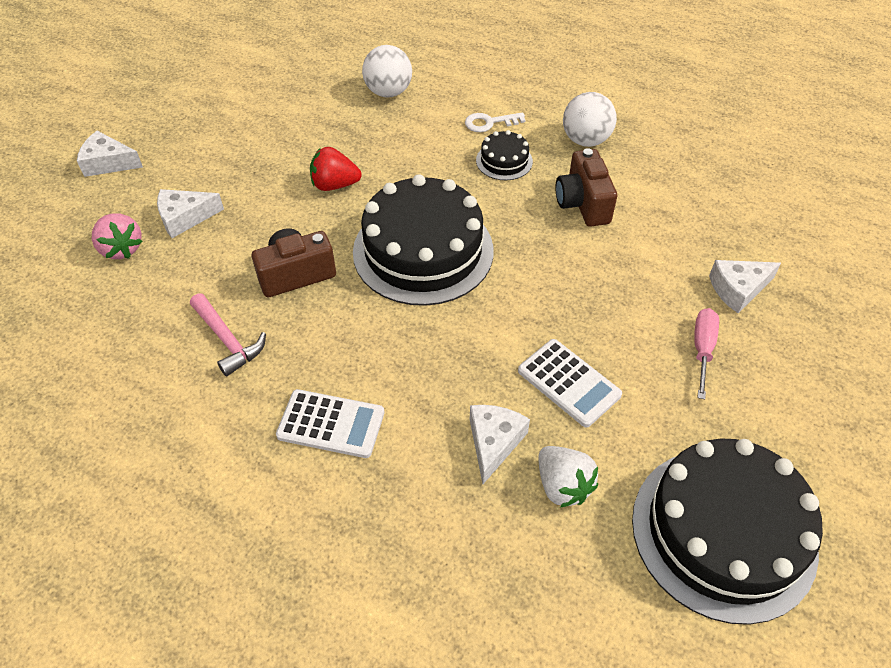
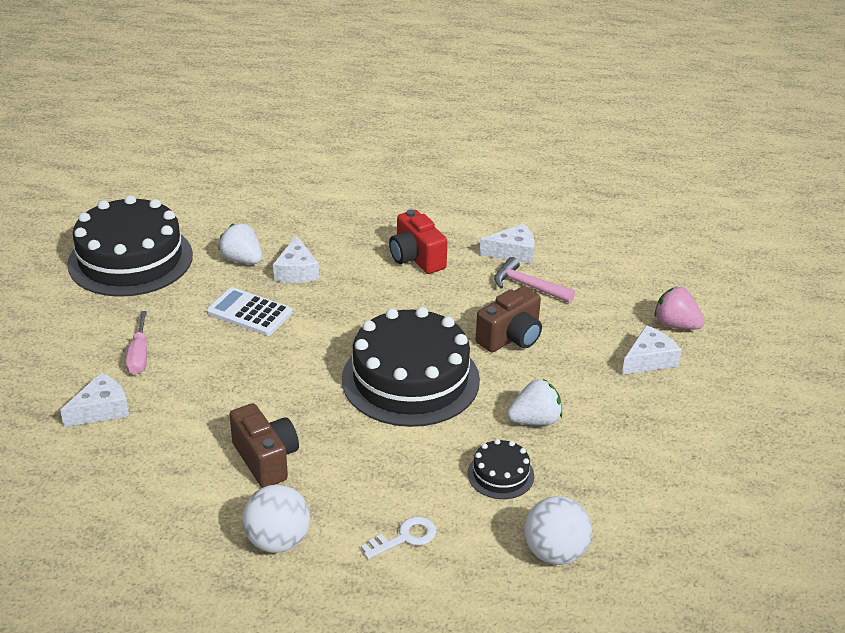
camera: 160 degrees right, 15 degrees down
white cheese [77,131,143,177] -> white cheese moved to [480,223,534,264]
white calculator [276,389,384,458] -> red camera [389,209,448,274]
red strawberry [310,147,362,191] -> white strawberry [507,379,562,425]
black cake [476,130,533,180] -> black cake moved to [467,439,534,499]

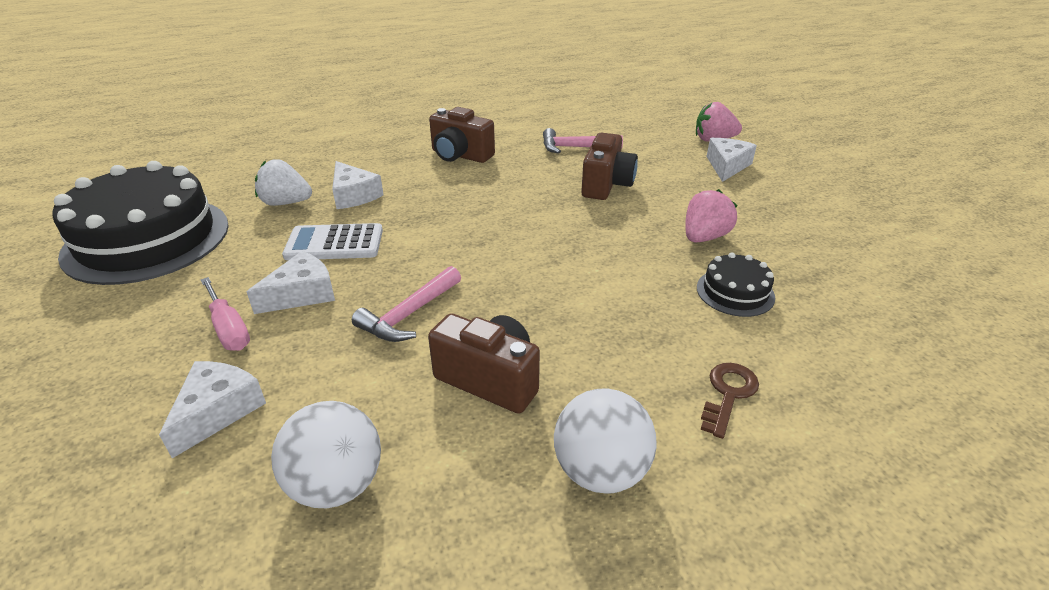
camera: 30 degrees left, 0 degrees up
black cake [342,307,480,427] -> none
white key [361,516,436,559] -> brown key [700,363,759,439]
red camera [389,209,448,274] -> brown camera [429,107,495,163]
white cheese [480,223,534,264] -> white cheese moved to [246,251,335,314]
white strawberry [507,379,562,425] -> pink strawberry [685,189,737,242]
white ball [524,496,592,565] -> white ball moved to [271,401,381,508]
none -> pink hammer [352,266,461,342]

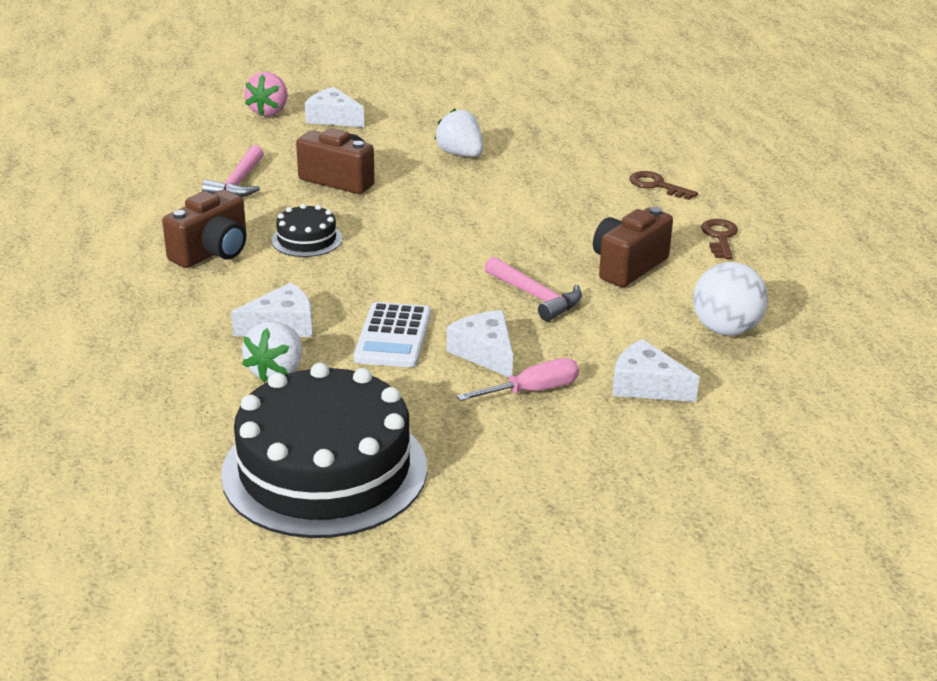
camera: 80 degrees left, 5 degrees down
white ball [554,388,657,494] -> brown key [701,219,738,259]
pink strawberry [685,189,737,242] -> white strawberry [435,109,483,157]
black cake [697,252,775,317] -> black cake moved to [271,204,342,257]

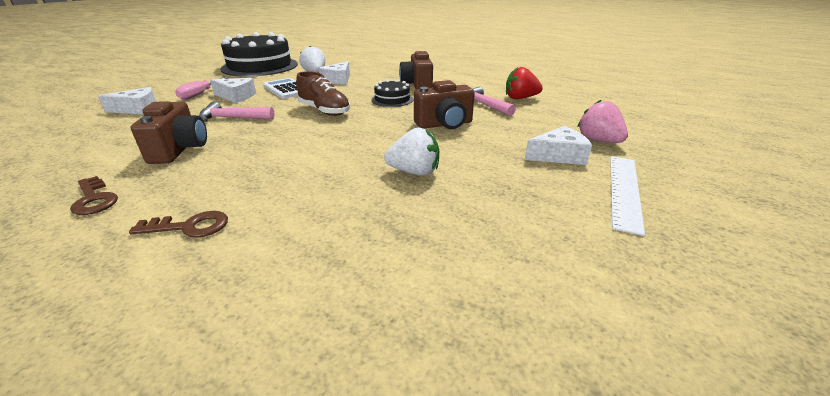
camera: 135 degrees right, 0 degrees up
white ball [693,262,768,336] -> none
none -> brown shoe [296,71,350,116]
none -> red strawberry [506,67,543,99]
none -> white ruler [610,156,645,236]

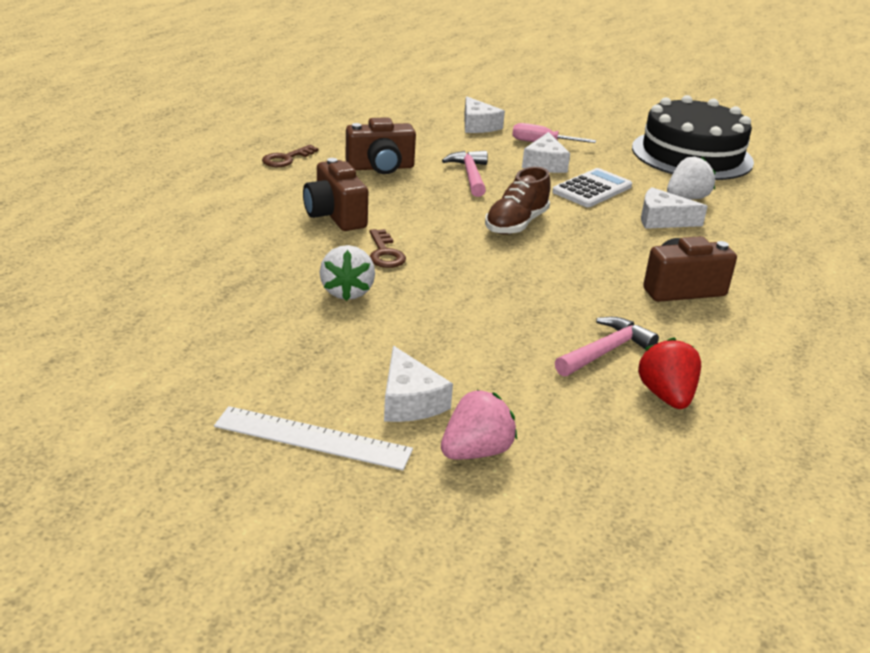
camera: 80 degrees right, 0 degrees up
brown key [129,211,228,238] -> brown key moved to [370,229,406,268]
black cake [371,79,413,107] -> none
brown camera [414,80,475,129] -> brown camera moved to [303,158,368,231]

